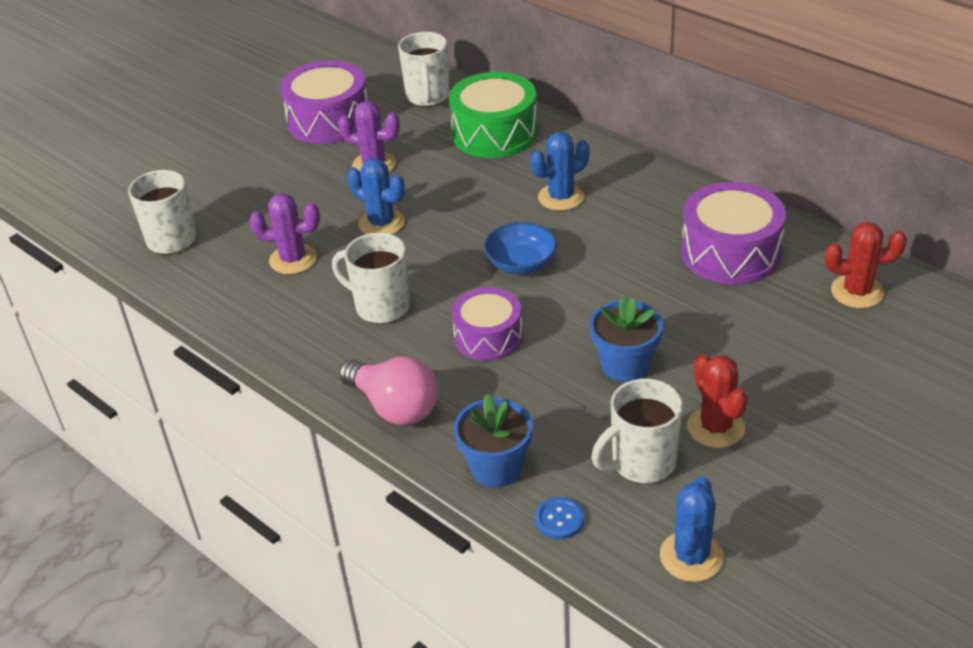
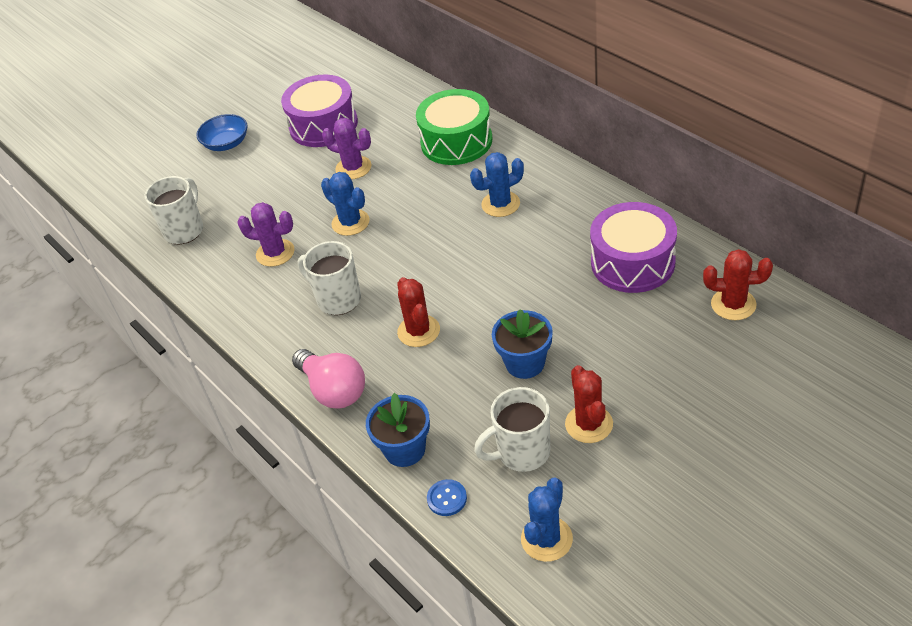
camera: 10 degrees right, 5 degrees up
white mug [398,32,450,107] -> none
purple drum [452,287,523,361] -> red cactus [397,277,440,347]
blue bowl [484,222,557,274] -> blue bowl moved to [196,114,248,151]

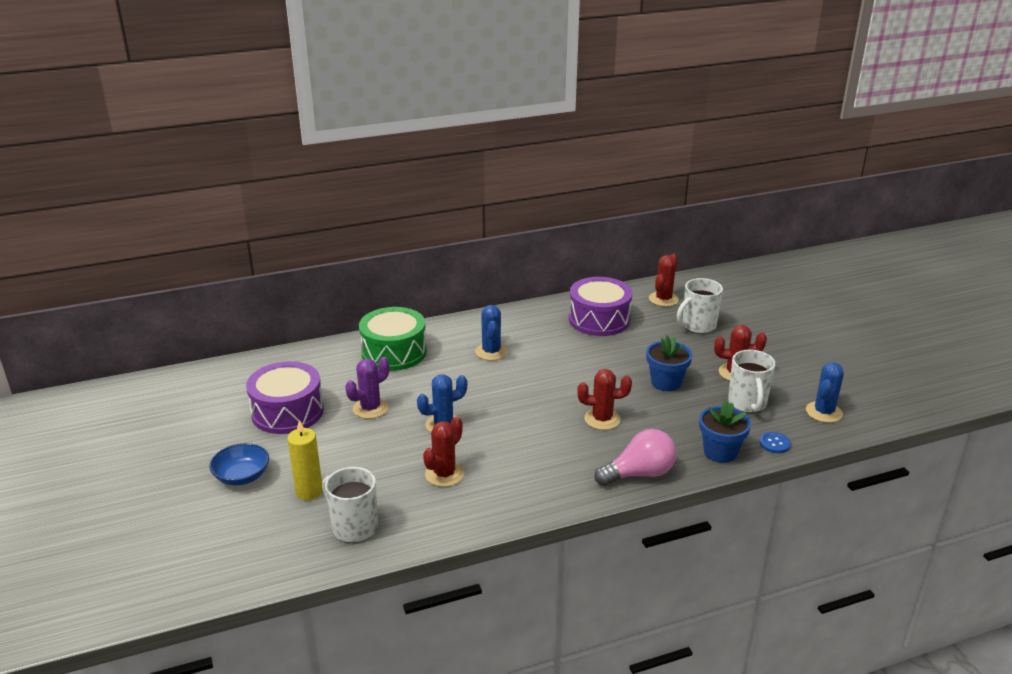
camera: 75 degrees left, 15 degrees down
purple cactus [237,202,295,267] -> red cactus [423,417,464,487]
white mug [298,241,361,315] -> white mug moved to [677,278,723,334]
blue cactus [521,477,573,562] -> blue cactus turned 75 degrees clockwise [806,362,844,423]
none -> yellow candle [287,420,323,500]

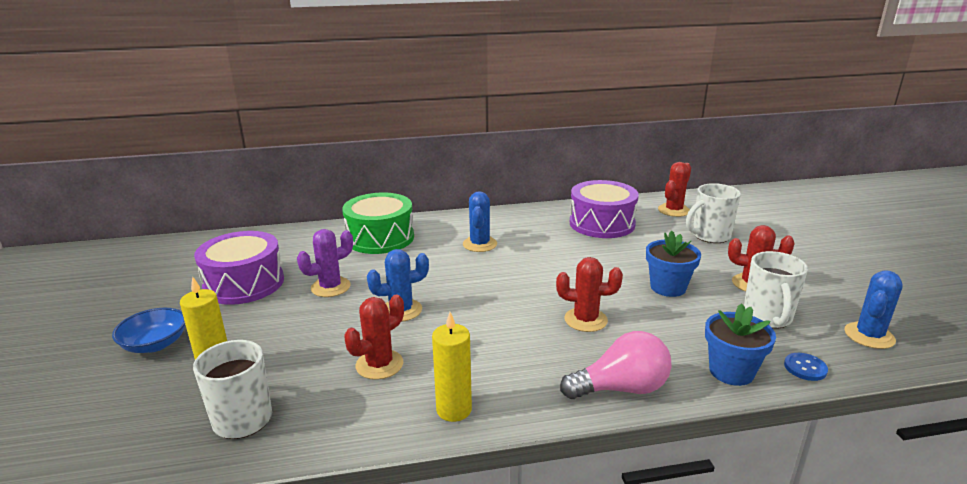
camera: 10 degrees right, 5 degrees down
none -> yellow candle [432,312,472,422]

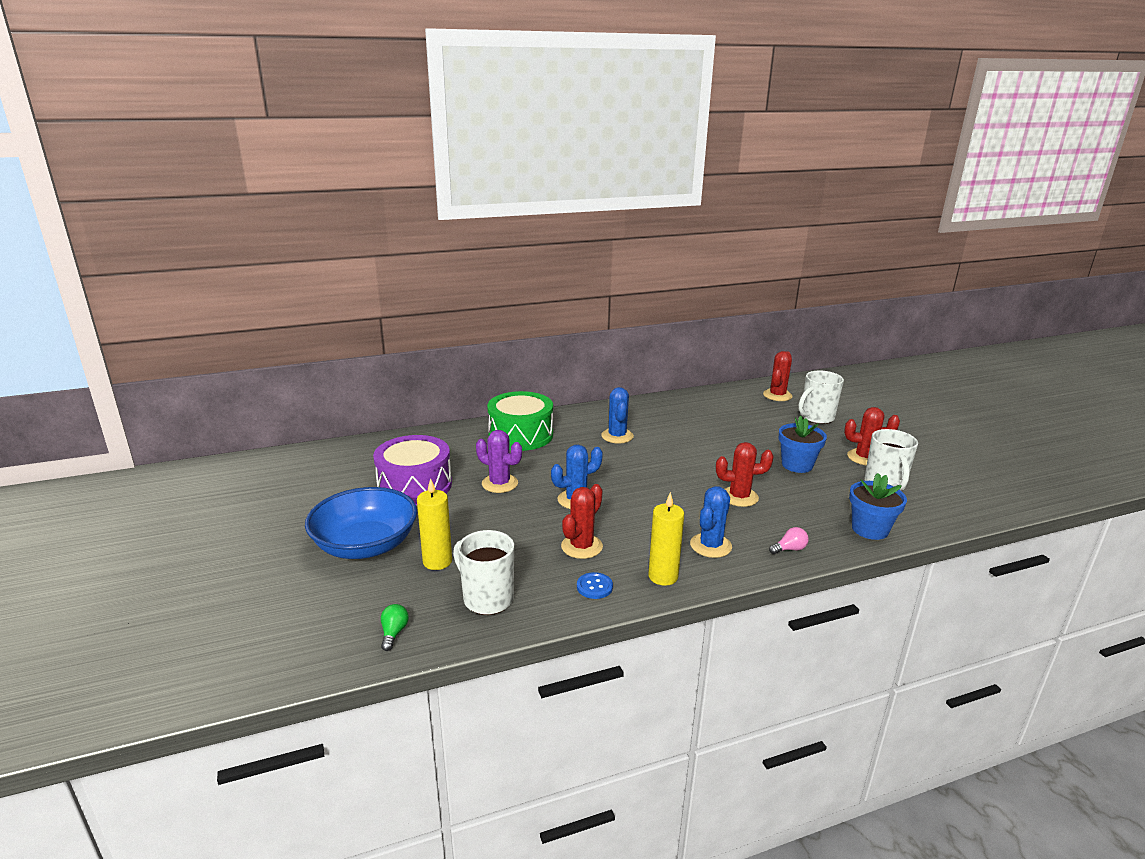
camera: 10 degrees left, 0 degrees up
blue bowl [112,308,185,353] -> blue bowl [305,487,417,559], size x1.73
purple cactus [297,229,353,297] -> purple cactus turned 75 degrees clockwise [476,430,522,493]
pink light bulb [560,331,672,399] -> pink light bulb [769,527,809,554], size x0.46
purple drum [570,180,639,238] -> none
blue button [784,353,828,381] -> blue button moved to [577,572,613,599]
blue cactus [844,270,903,349] -> blue cactus moved to [690,486,732,558]
none -> green light bulb [381,604,409,651]

